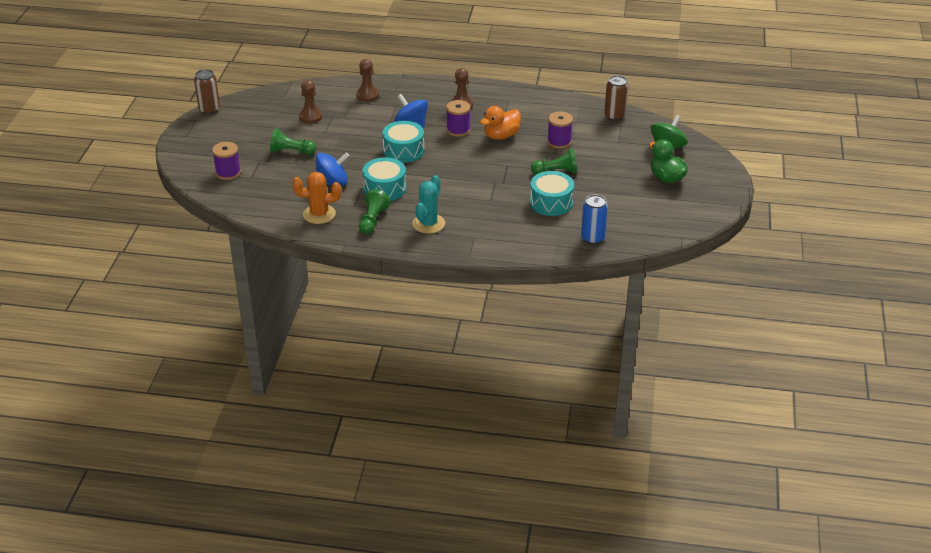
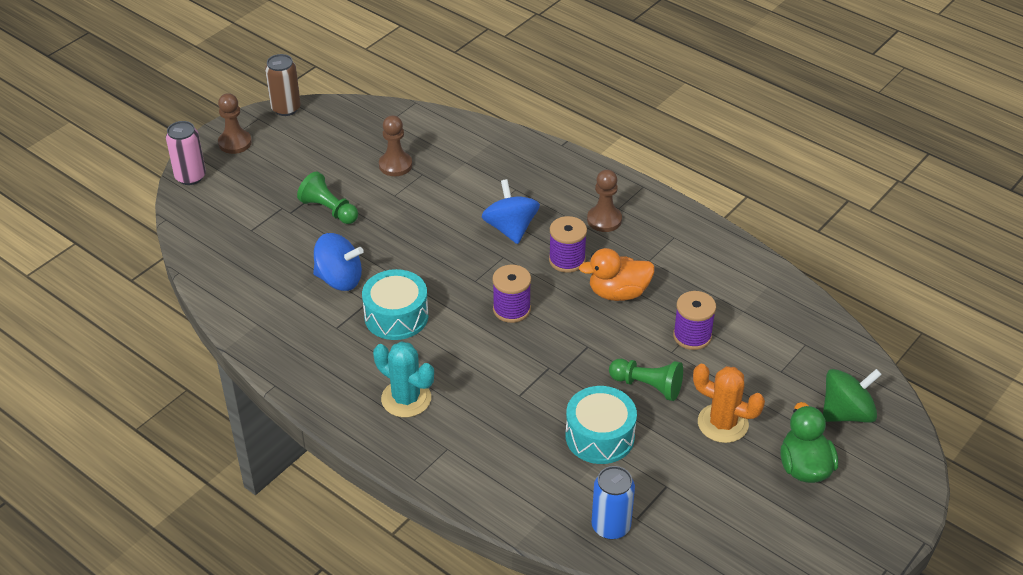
camera: 30 degrees right, 5 degrees up
purple spool [212,142,241,180] -> purple spool moved to [492,265,531,323]
orange cactus [292,172,341,224] -> orange cactus moved to [693,364,765,443]
brown pawn [356,59,379,102] -> brown pawn moved to [218,93,252,154]
green pawn [359,190,390,234] -> none
turquoise drum [382,121,424,163] -> none
turquoise cactus [412,175,445,234] -> turquoise cactus turned 75 degrees clockwise [373,341,434,417]
brown can [604,75,629,121] -> none
none -> pink can [166,121,206,185]

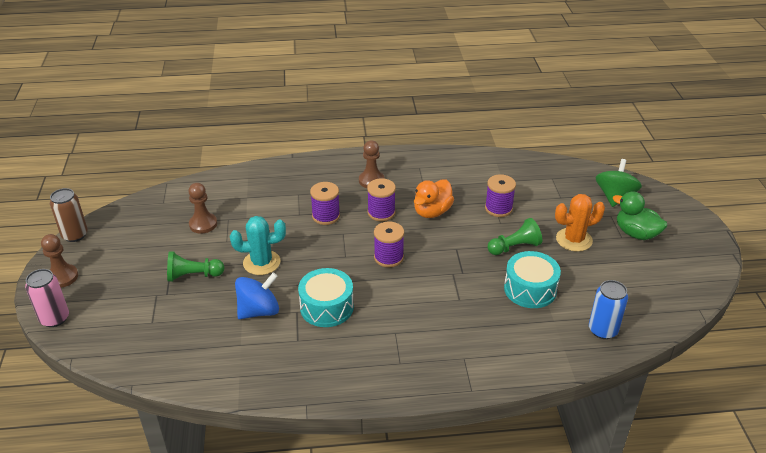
camera: 45 degrees left, 5 degrees down
turquoise cactus [373,341,434,417] -> turquoise cactus moved to [230,216,286,275]
blue spinning top [482,179,540,244] -> purple spool [310,182,340,225]

